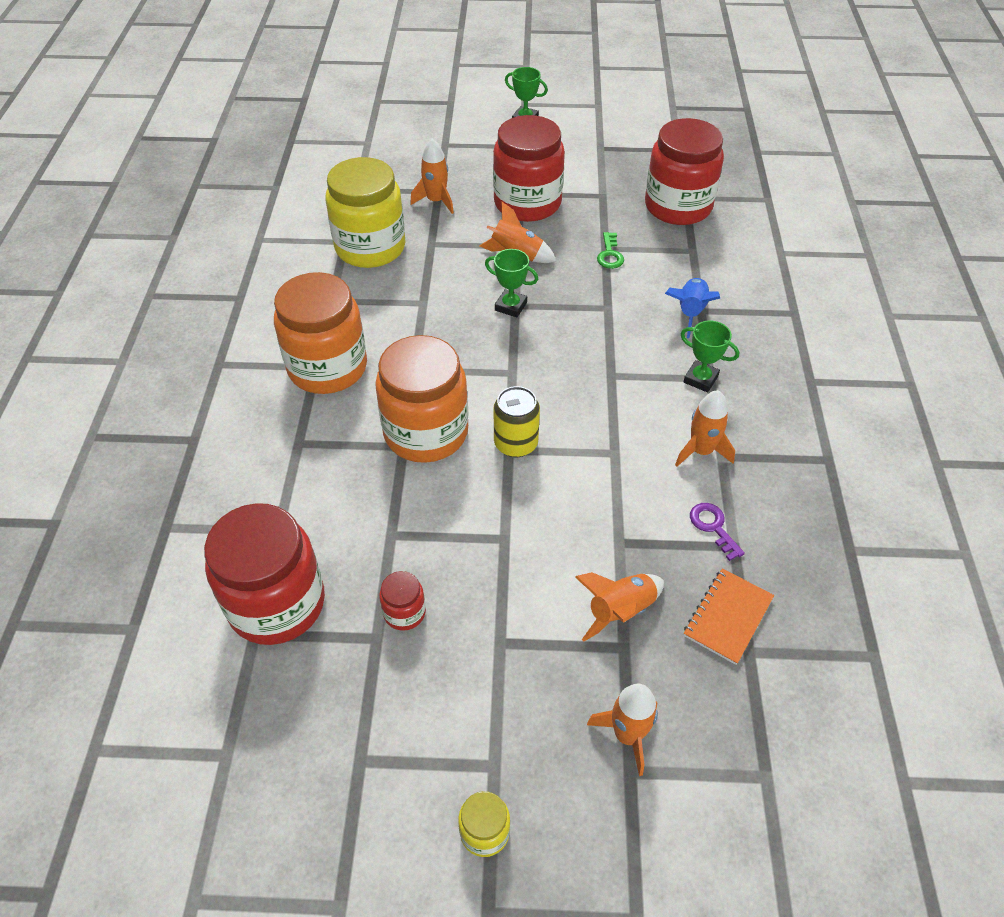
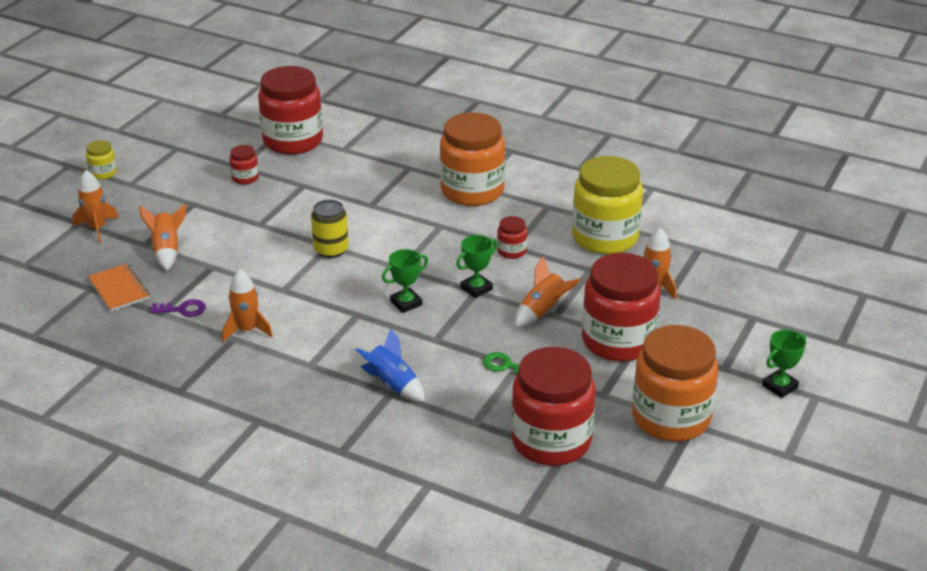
camera: 115 degrees right, 15 degrees down
orange jar [375,335,468,463] -> orange jar moved to [632,325,718,442]
green trophy [681,320,739,392] -> green trophy moved to [382,249,428,313]
none -> red jar [497,216,527,259]

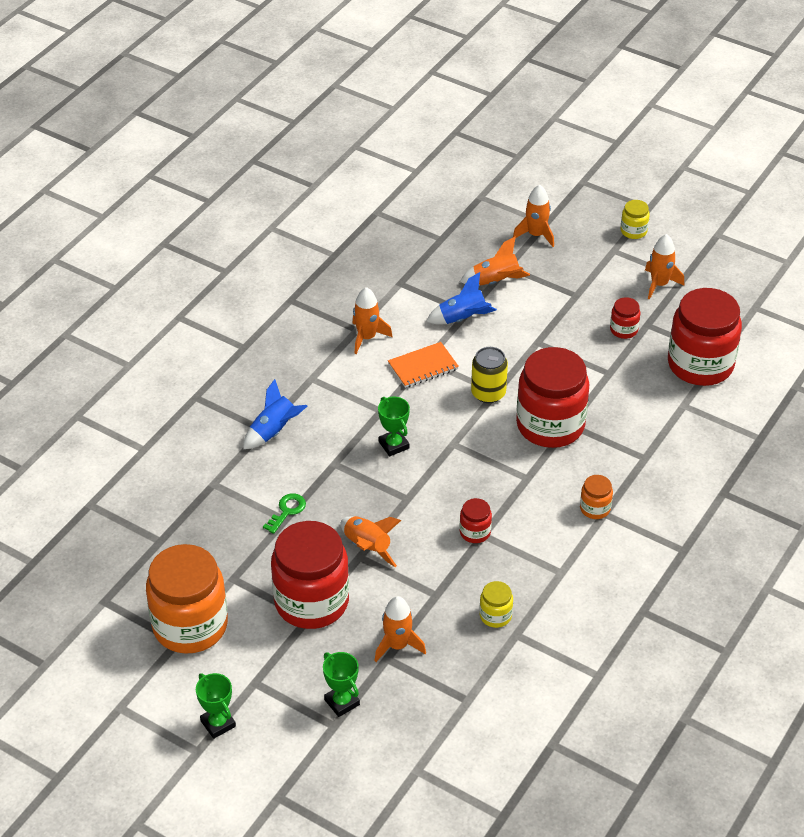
camera: 95 degrees right, 10 degrees up
orange notebook [88,264,149,312] -> orange notebook moved to [388,342,459,388]
purple key [150,299,206,317] -> none
orange jar [440,112,505,206] -> orange jar [580,475,613,519], size x0.43
green trophy [456,235,497,298] -> green trophy moved to [323,652,360,717]
red jar [511,347,596,466] -> red jar moved to [516,347,589,448]
yellow jar [572,156,643,254] -> yellow jar [479,581,513,628], size x0.43
none -> blue rocket [426,272,497,324]
none -> orange rocket [645,234,684,300]

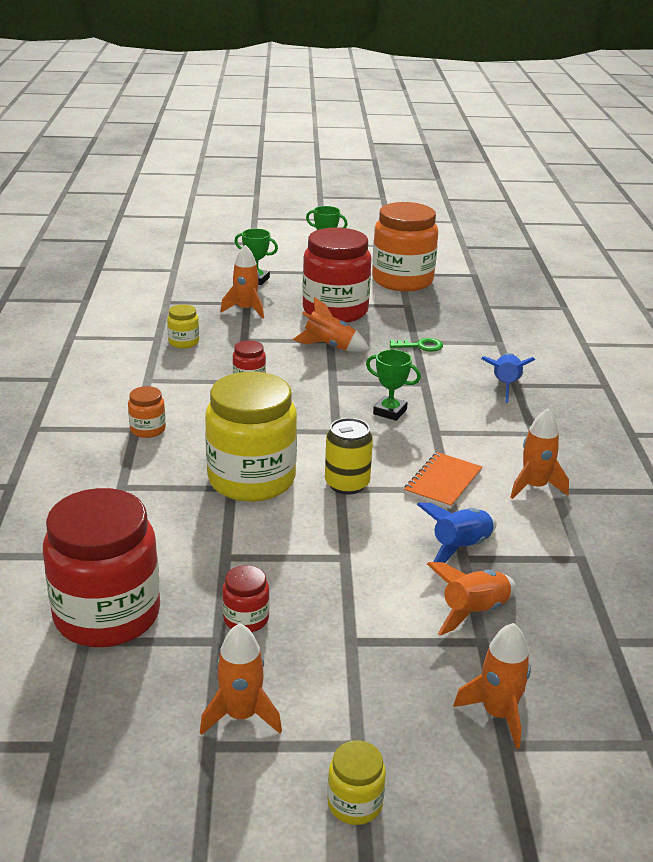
camera: 145 degrees right, 15 degrees down
green key [263,493,306,534] -> green key turned 90 degrees counterclockwise [390,338,443,352]
red jar [516,347,589,448] -> yellow jar [205,372,297,502]

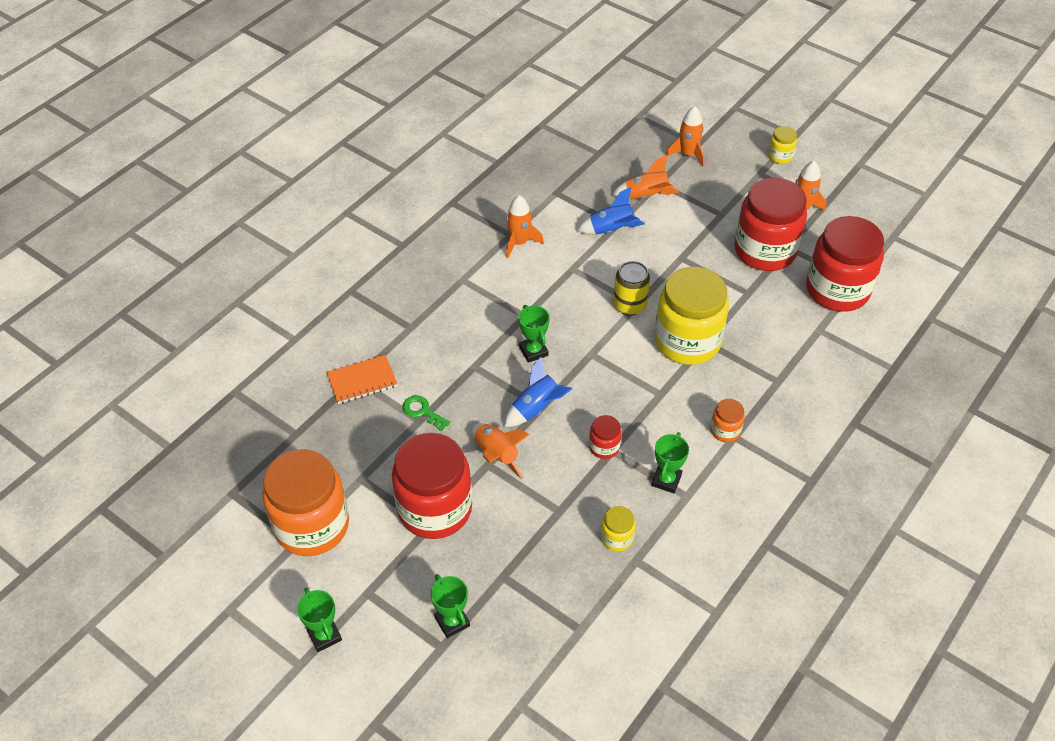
camera: 140 degrees left, 20 degrees up
orange rocket [221,245,264,319] -> none
red jar [222,565,269,632] -> red jar [734,178,807,271], size x2.31
orange notebook [404,452,482,509] -> orange notebook moved to [326,355,397,404]
blue rocket [481,353,535,403] -> blue rocket moved to [504,357,573,427]
none -> green trophy [651,432,689,493]

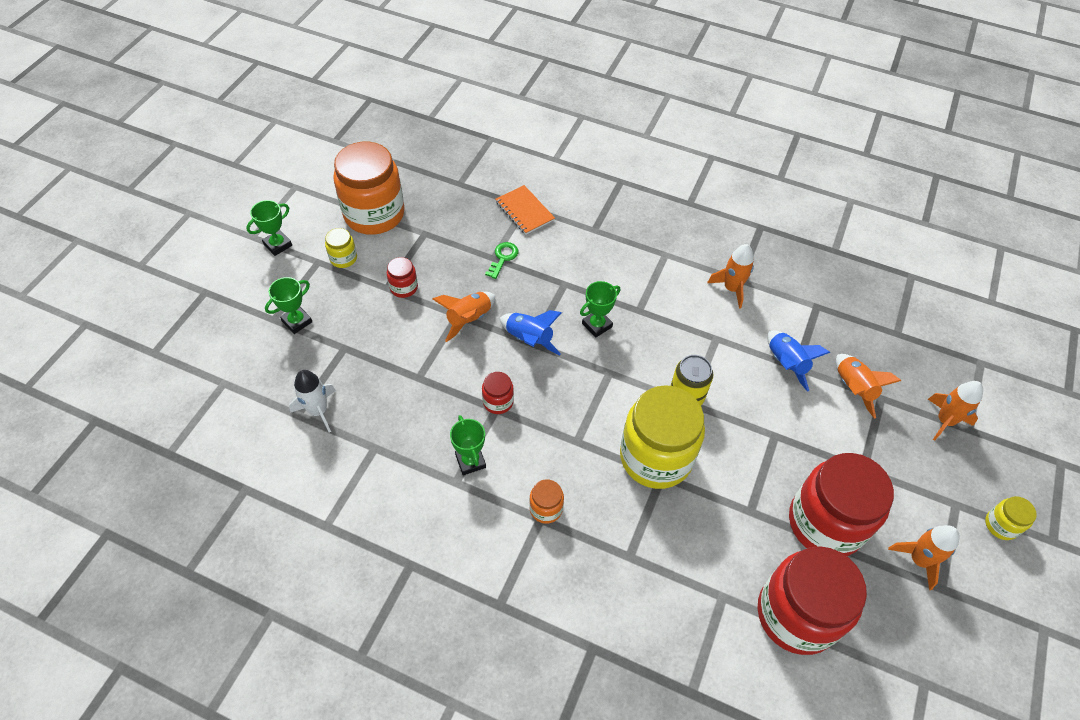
camera: 75 degrees right, 5 degrees up
red jar [392,433,472,539] -> red jar [387,257,418,298], size x0.43
yellow jar [601,506,636,552] -> yellow jar moved to [325,228,357,268]
green trophy [651,432,689,493] -> green trophy turned 60 degrees clockwise [450,415,486,475]
none -> white rocket [289,370,336,432]

